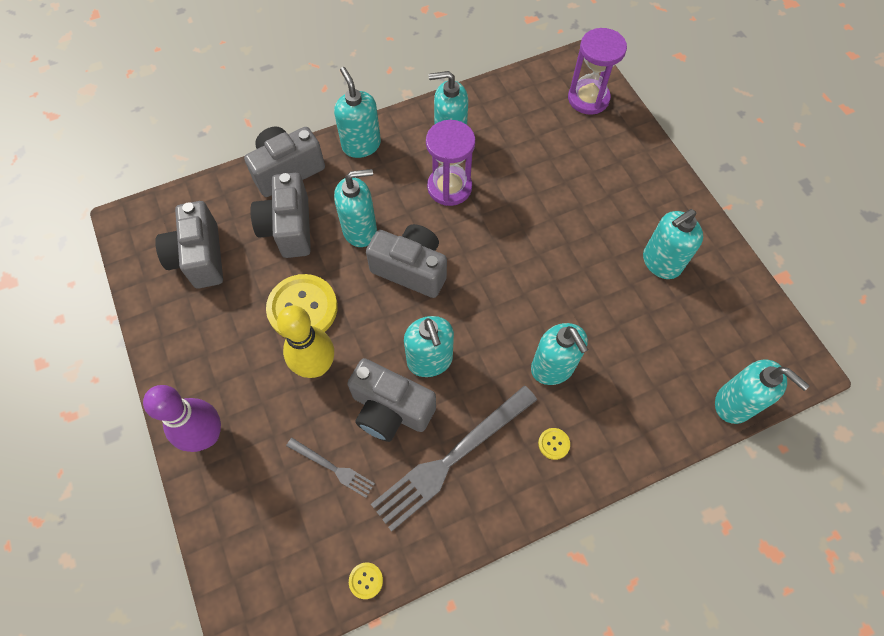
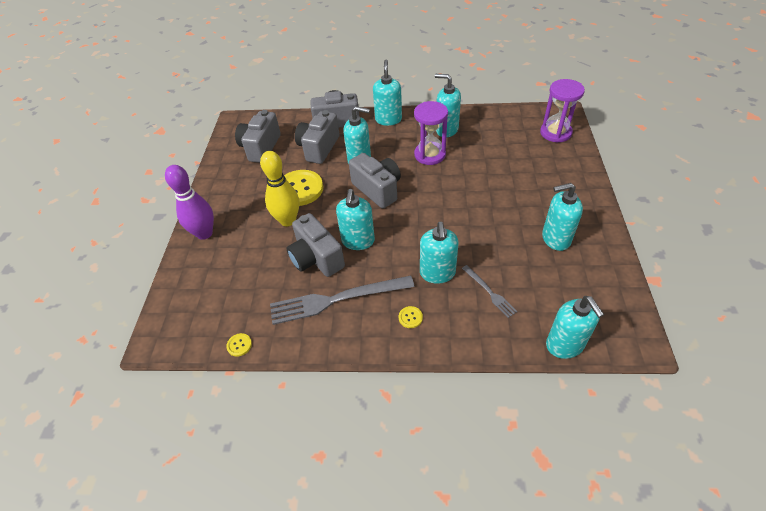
camera: 30 degrees right, 15 degrees down
grey fork [286,438,375,498] -> grey fork moved to [462,265,518,318]

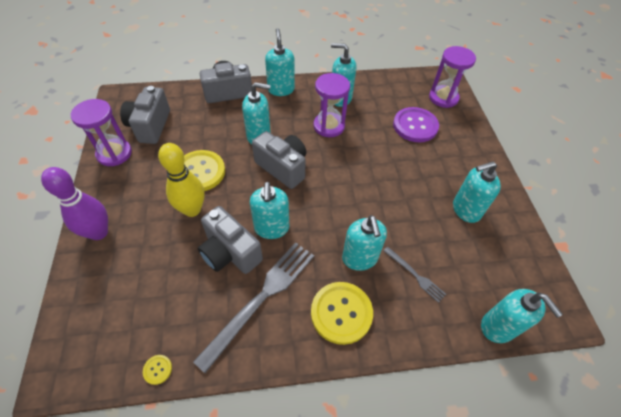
camera: 15 degrees left, 5 degrees up
grey fork [270,275,415,325] -> grey fork turned 150 degrees clockwise [193,242,314,373]
grey camera [295,110,340,164] -> none
yellow button [399,306,423,328] -> yellow button [311,282,373,345], size x2.43
none -> purple hourglass [71,99,132,166]
none -> purple button [393,107,439,142]

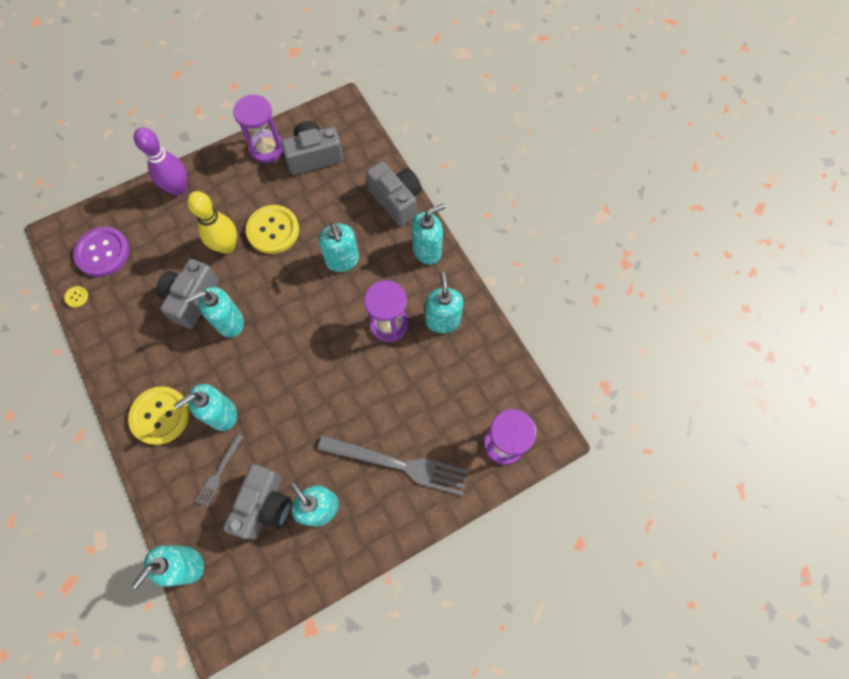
camera: 70 degrees right, 15 degrees up
grey fork [193,242,314,373] -> grey fork moved to [318,435,469,496]
grey camera [252,131,306,189] -> grey camera moved to [223,464,292,540]
purple button [393,107,439,142] -> purple button moved to [73,227,130,277]

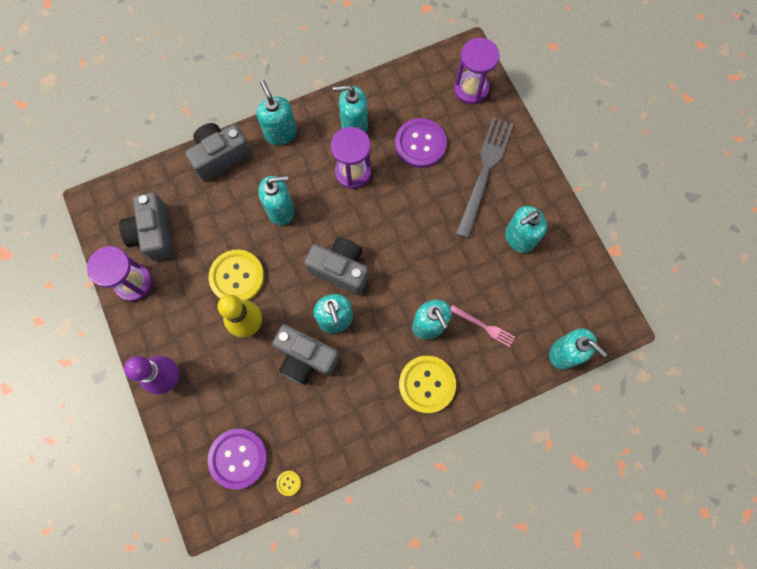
camera: 85 degrees left, 5 degrees up
grey fork [196,434,243,507] -> pink fork [451,305,515,347]
grey camera [223,464,292,540] -> grey camera moved to [304,237,369,295]
none -> purple button [395,118,447,168]

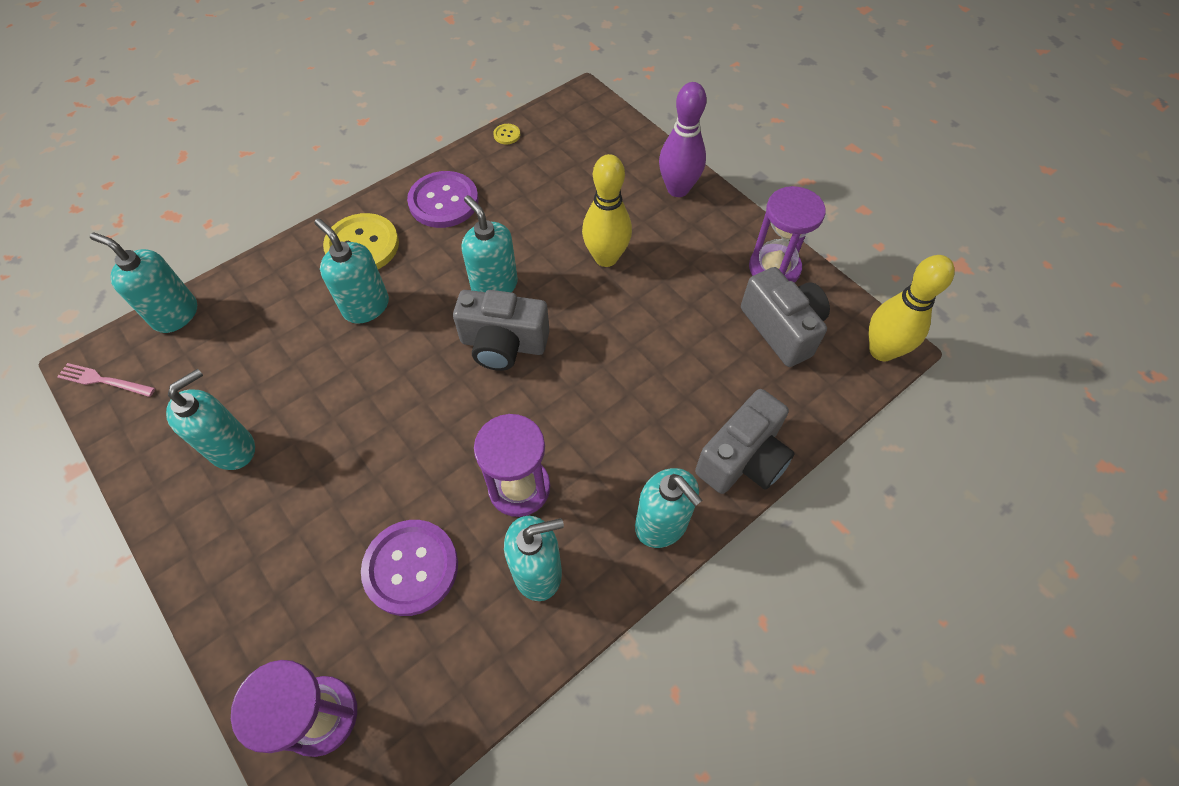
camera: 165 degrees right, 15 degrees down
purple button [208,429,268,489] -> purple button moved to [407,171,479,228]
yellow button [209,250,264,300] -> none
turquoise soap dispenser [258,175,294,226] -> none
grey camera [272,324,340,385] -> none
pink fork [451,305,515,347] -> pink fork moved to [57,363,155,397]
grey fork [456,118,514,238] -> none
none -> yellow bowling pin [869,255,955,361]

